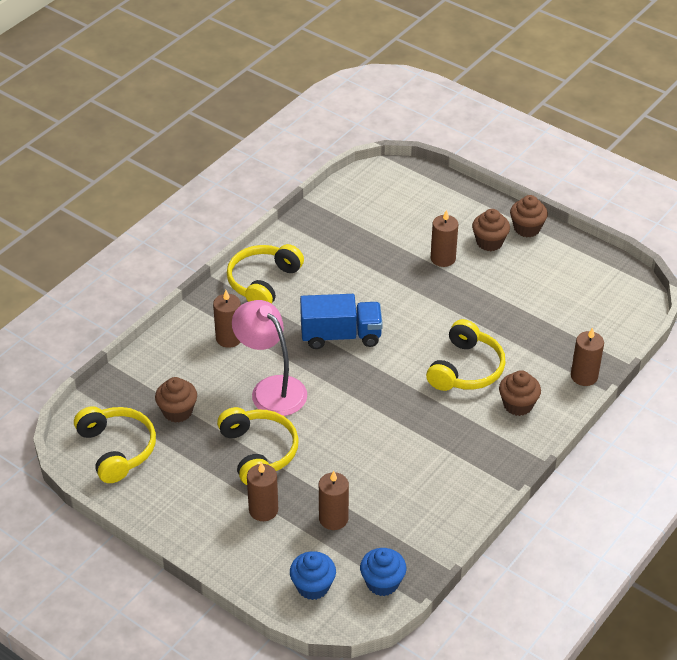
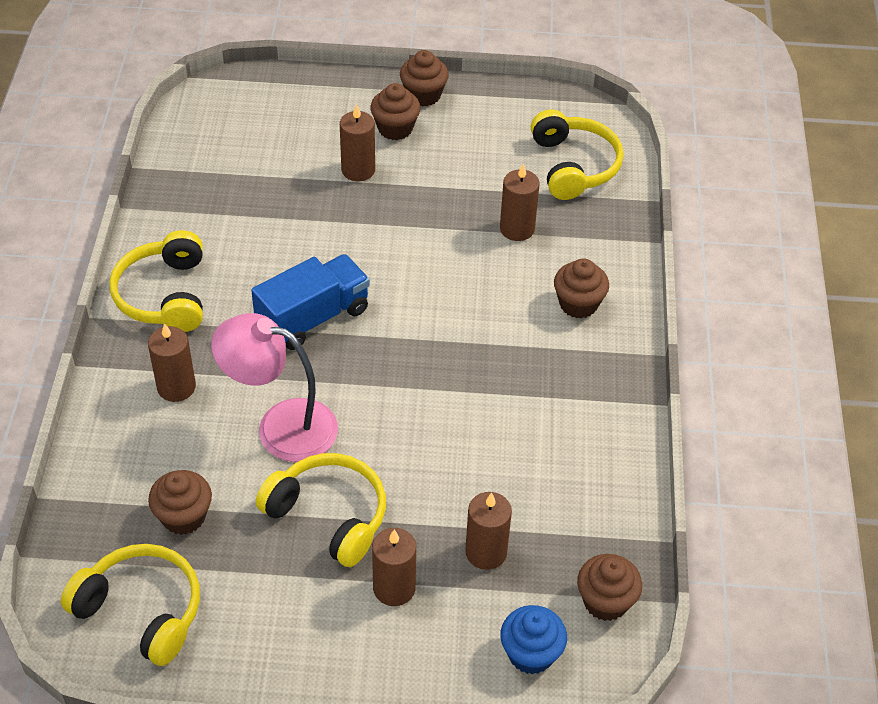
camera: 35 degrees left, 5 degrees up
blue cupcake [360,548,406,596] -> brown cupcake [577,554,642,621]
yellow headphones [426,319,506,391] -> yellow headphones moved to [531,109,623,200]
brown candle [571,327,604,386] -> brown candle moved to [500,164,540,241]

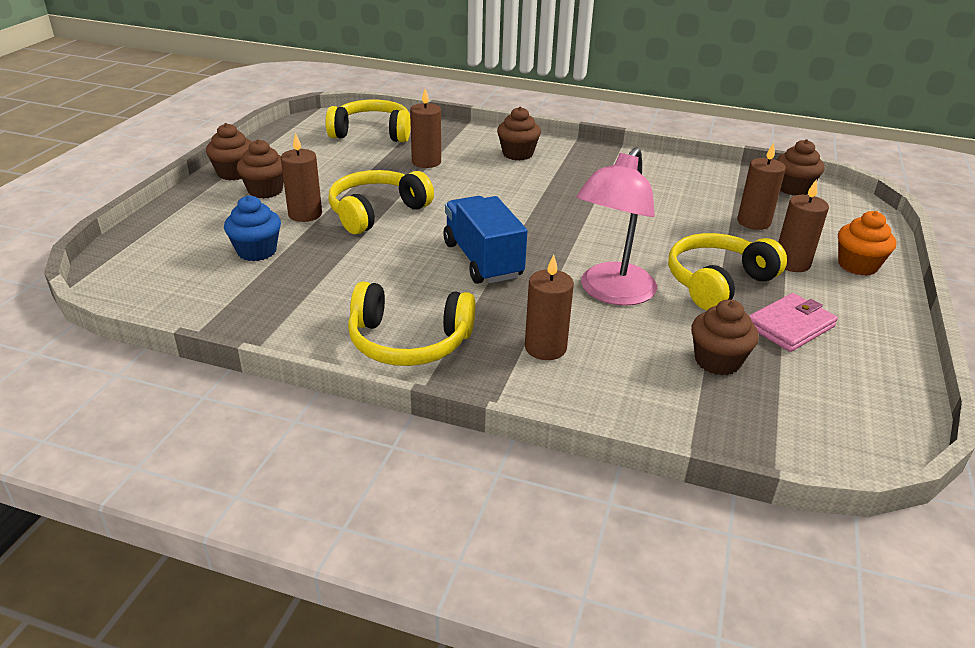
camera: 75 degrees left, 15 degrees down
yellow headphones [61,544,200,666] -> yellow headphones moved to [328,170,434,234]
blue cupcake [500,605,567,675] -> blue cupcake moved to [224,195,281,261]
none -> pink wallet [749,293,838,352]
none -> orange cupcake [838,211,896,276]

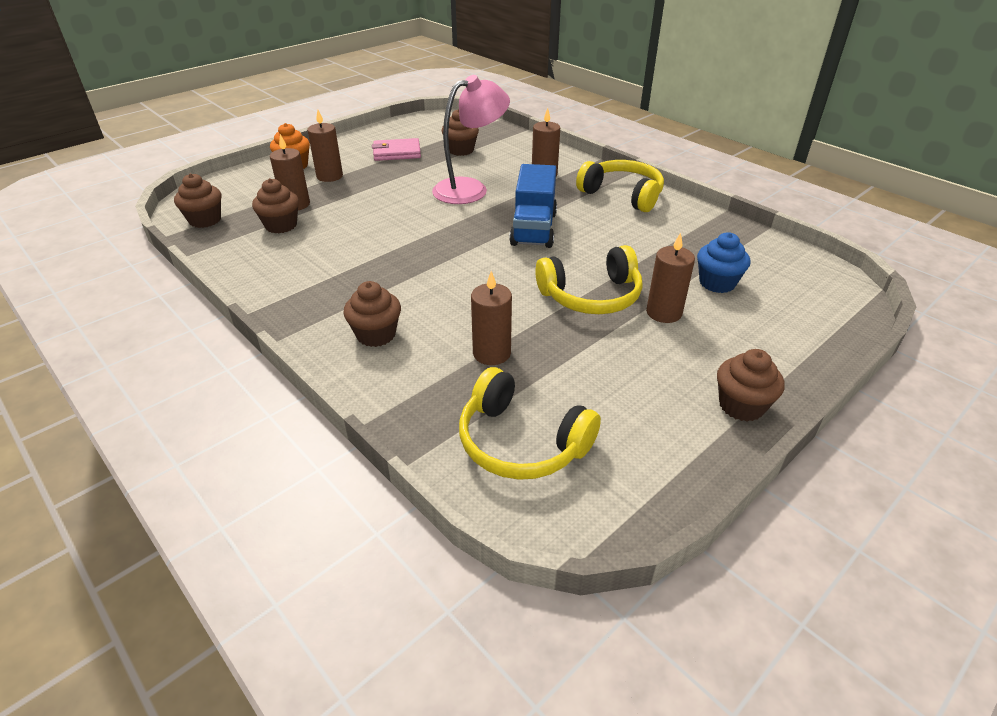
camera: 150 degrees left, 5 degrees up
brown cupcake [237,139,284,199] -> brown cupcake moved to [252,178,299,233]
yellow headphones [668,233,787,310] -> none

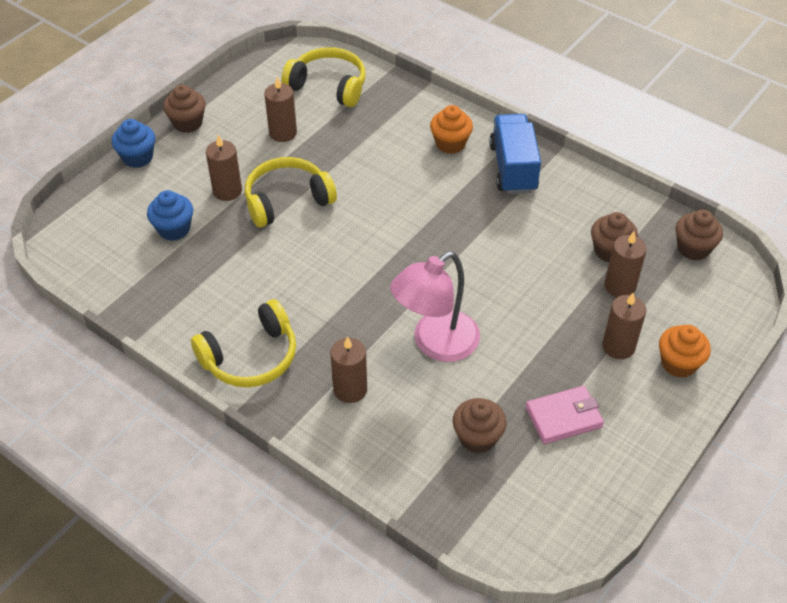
camera: 170 degrees right, 10 degrees up
brown cupcake [343,281,401,347] -> orange cupcake [430,105,473,154]
brown candle [471,271,512,365] -> brown candle moved to [264,77,297,142]
blue truck [509,164,557,248] -> blue truck moved to [489,114,541,194]
yellow headphones [576,160,664,212] -> yellow headphones turned 60 degrees counterclockwise [191,299,296,387]
none -> blue cupcake [112,119,155,168]

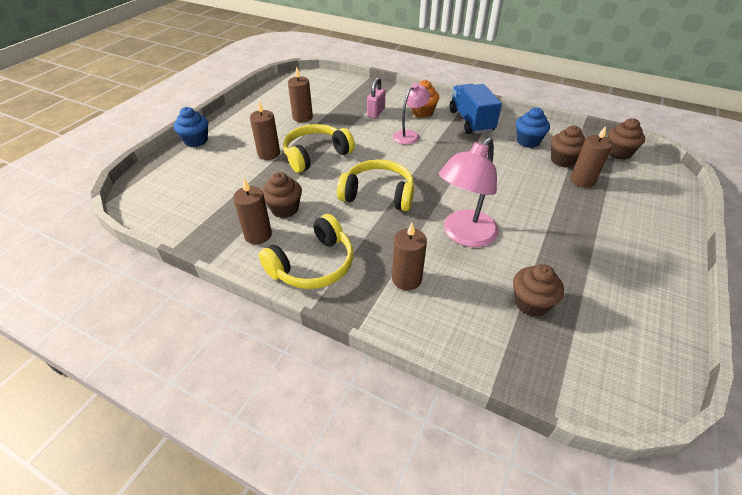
camera: 10 degrees left, 5 degrees down
blue cupcake [147,190,193,241] -> blue cupcake moved to [516,107,550,148]
brown cupcake [163,85,206,133] -> brown cupcake moved to [262,172,302,218]
yellow headphones [281,47,366,107] -> yellow headphones moved to [337,159,414,211]
pink wallet [525,386,604,444] -> none
brown candle [602,293,646,359] -> brown candle moved to [233,179,272,244]
orange cupcake [659,325,711,378] -> none
none -> pink padlock [367,77,385,118]
none -> pink lamp [393,83,431,145]

